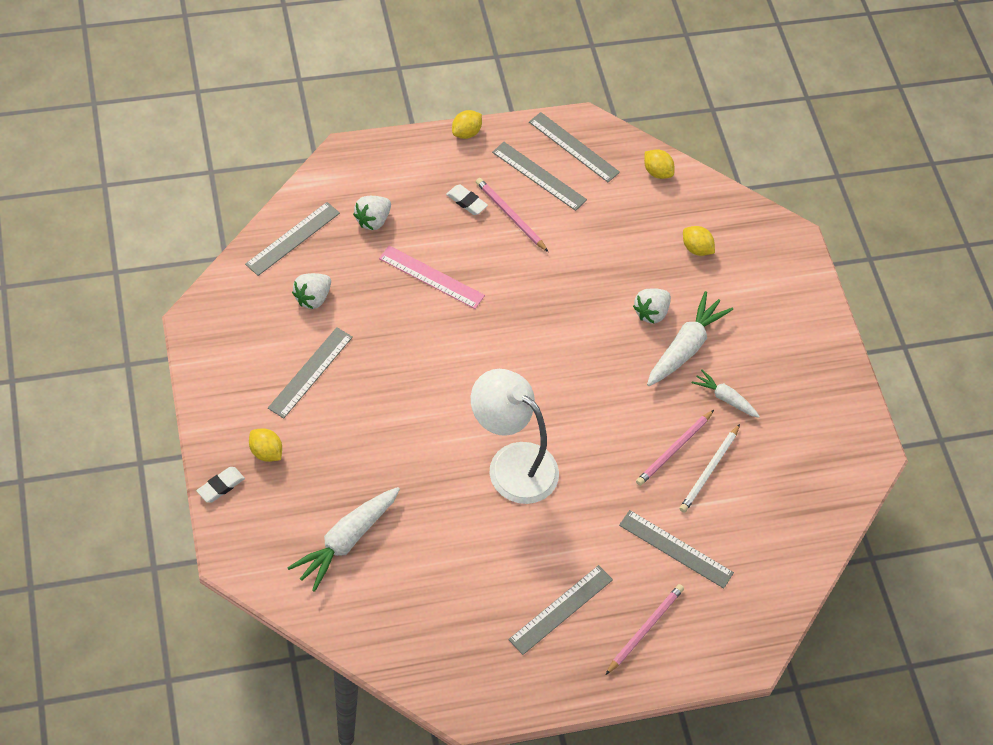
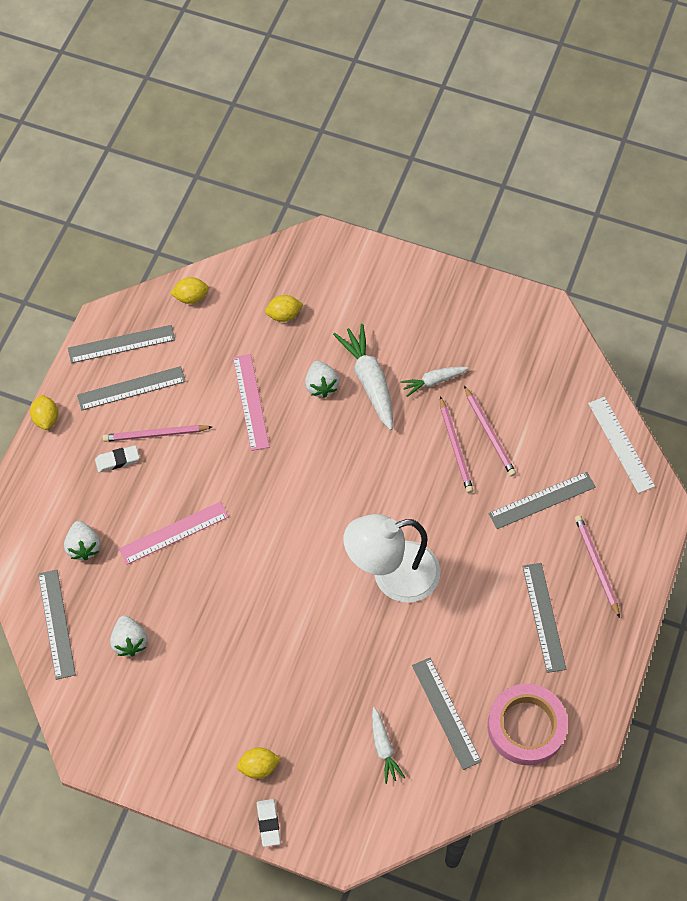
camera: 50 degrees left, 5 degrees up
grey ruler [268,327,353,418] -> grey ruler moved to [412,658,482,770]
white carrot [287,487,400,592] -> white carrot [372,707,405,784], size x0.57
white pencil [679,424,740,513] -> pink pencil [464,386,516,477]
none -> pink ruler [233,354,269,451]
none -> pink tape [487,684,568,765]
none -> white ruler [588,397,655,493]

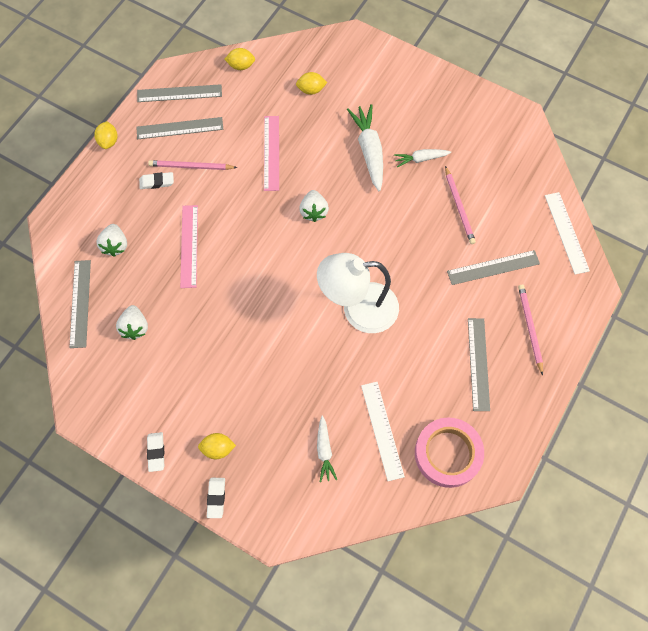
camera: 10 degrees right, 5 degrees up
pink ruler [119,502,229,565] -> pink ruler turned 75 degrees counterclockwise [180,205,198,288]
white strawberry [305,361,339,398] -> white strawberry moved to [299,190,329,222]
grey ruler [412,658,482,770] -> white ruler [361,382,405,481]
pink pencil [440,396,473,493] -> none
none -> white eraser [147,432,164,472]

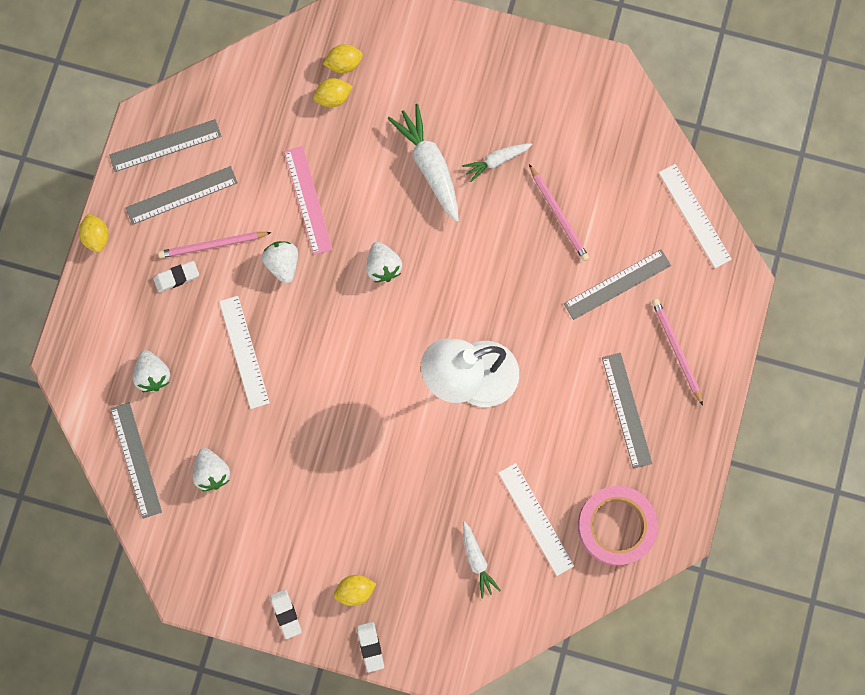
camera: 15 degrees left, 10 degrees up
pink ruler [180,205,198,288] -> white ruler [219,296,270,409]
yellow lemon [224,48,255,70] -> yellow lemon moved to [323,44,363,73]
none -> white strawberry [262,241,298,284]

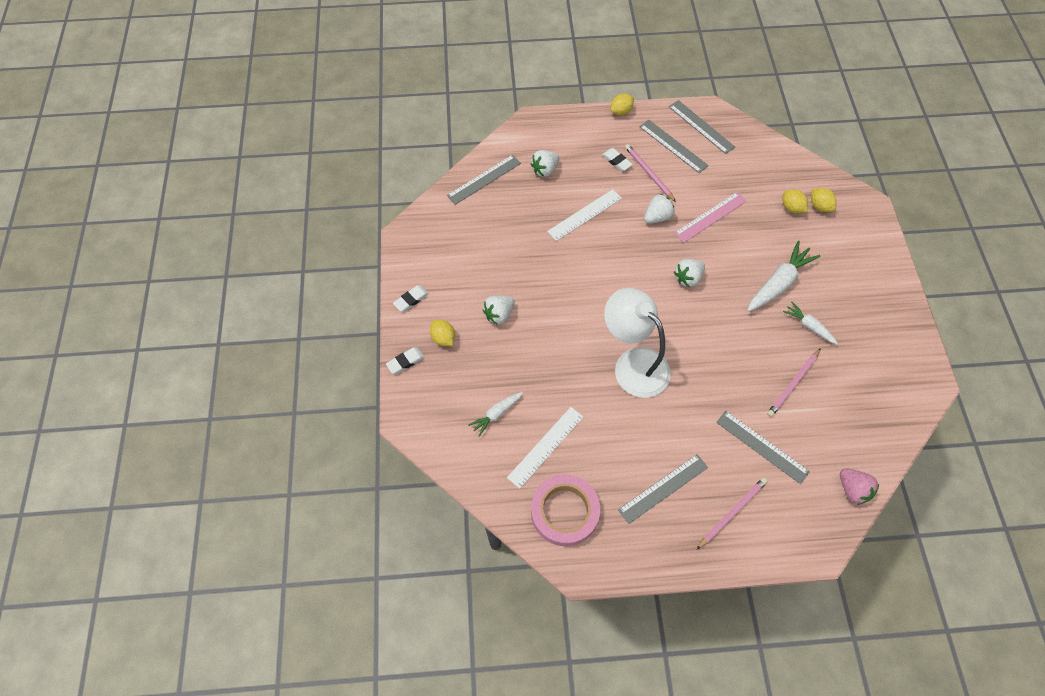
camera: 70 degrees right, 15 degrees down
white strawberry [193,448,230,491] -> white strawberry moved to [482,296,515,325]
white ruler [659,164,732,268] -> pink strawberry [840,468,879,505]

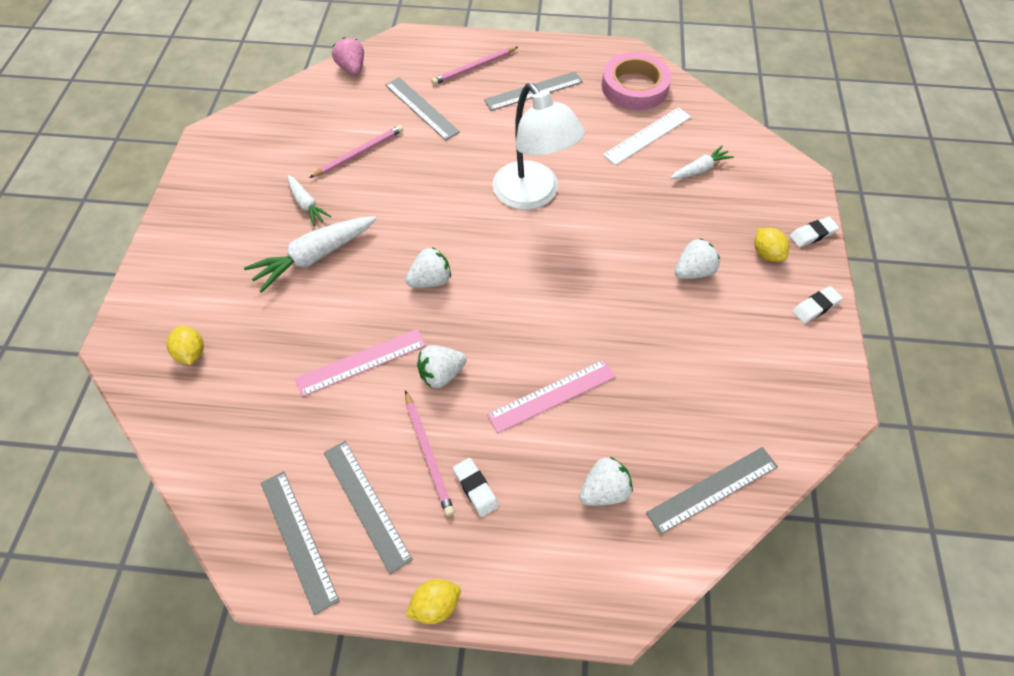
camera: 170 degrees left, 5 degrees down
white ruler [547,189,622,241] -> pink ruler [487,360,616,434]
yellow lemon [783,190,808,213] -> none

